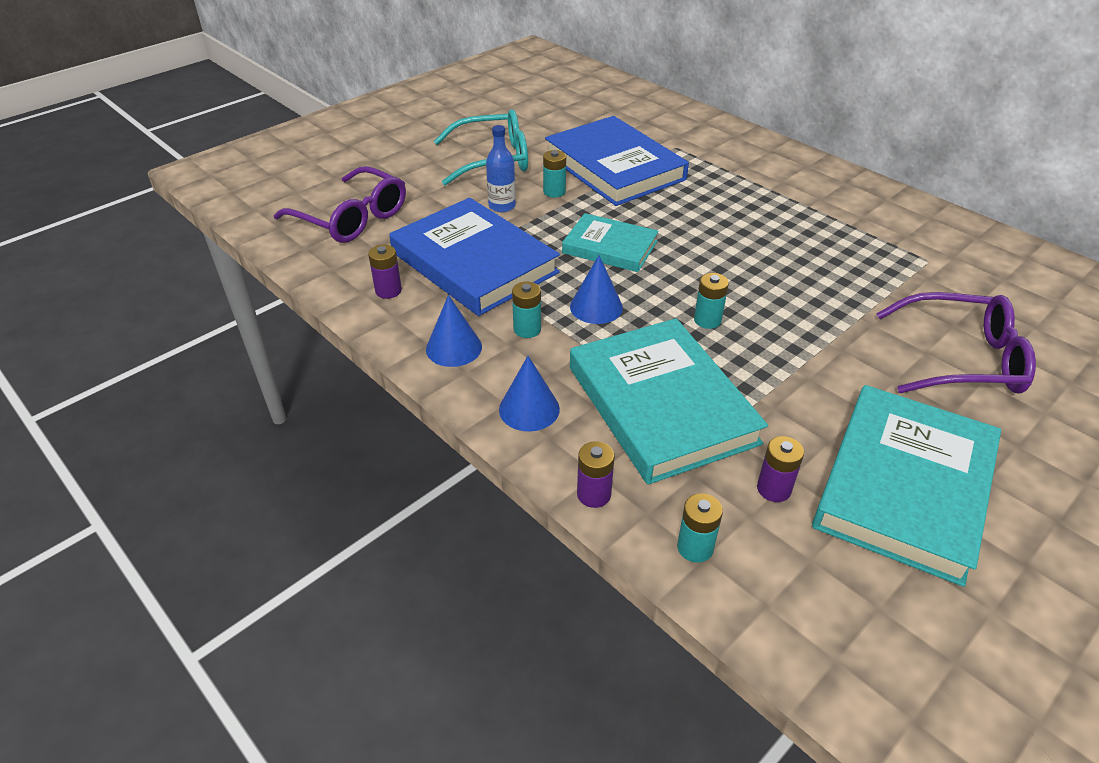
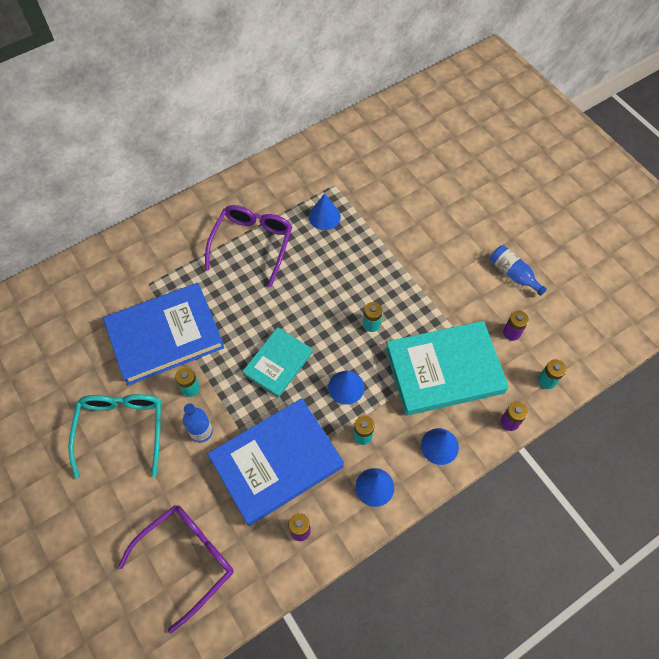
camera: 80 degrees left, 20 degrees up
turquoise book [812,385,1001,587] -> blue bottle [490,245,547,296]
purple glasses [876,292,1036,394] -> purple glasses moved to [205,205,292,287]
none -> blue cone [309,193,341,230]

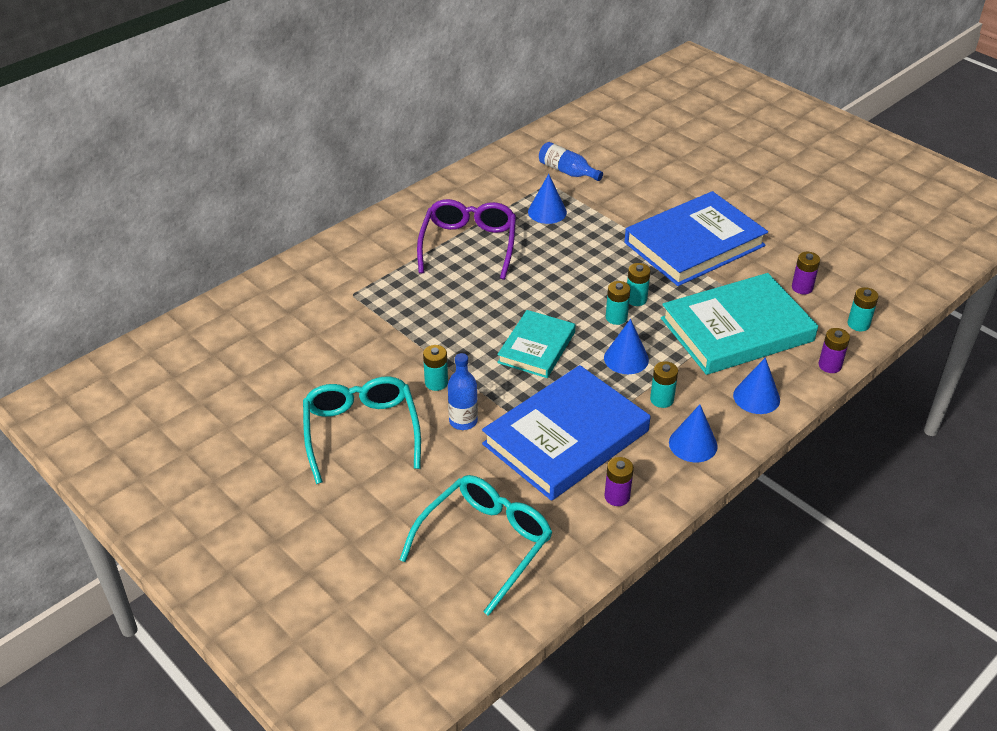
camera: 10 degrees left, 20 degrees down
blue book [103,283,225,385] -> blue book moved to [624,191,768,286]
purple glasses [118,505,234,633] -> turquoise glasses [400,475,553,616]
blue bottle [490,245,547,296] -> blue bottle moved to [539,142,603,181]
none -> turquoise battery [606,281,630,325]

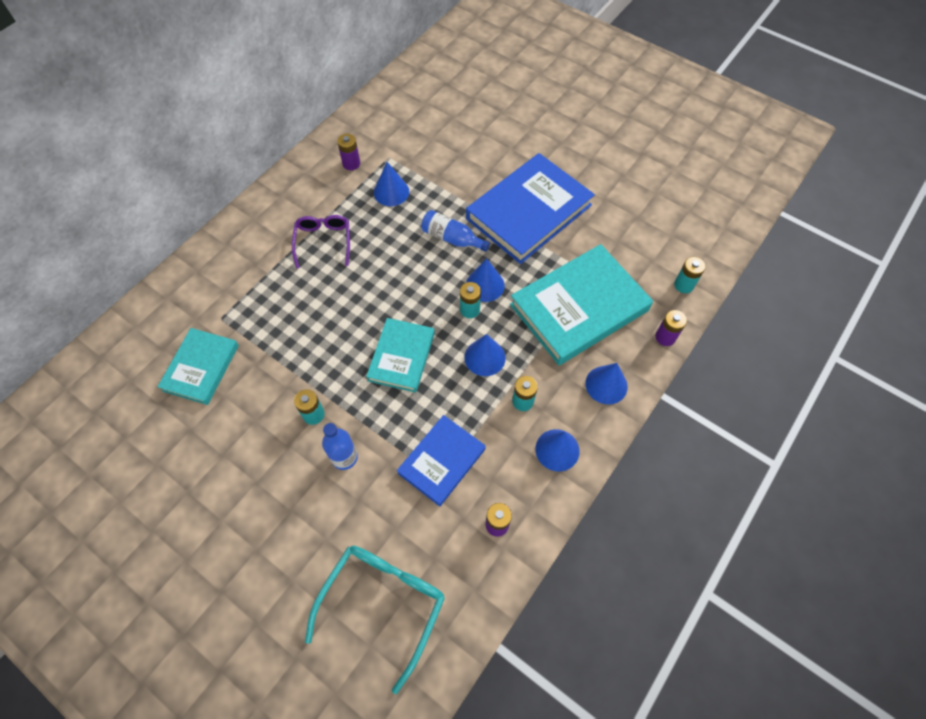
camera: 10 degrees left, 20 degrees up
turquoise glasses [303,376,421,484] -> none
purple glasses [417,199,516,280] -> purple glasses [292,215,350,268], size x0.65
blue book [482,365,650,501] -> blue book [397,415,486,506], size x0.58
blue bottle [539,142,603,181] -> blue bottle moved to [421,210,490,252]
turquoise battery [627,263,651,306] -> blue cone [466,258,505,302]
purple battery [792,252,820,294] -> purple battery moved to [337,134,360,170]
none -> turquoise book [157,328,239,405]

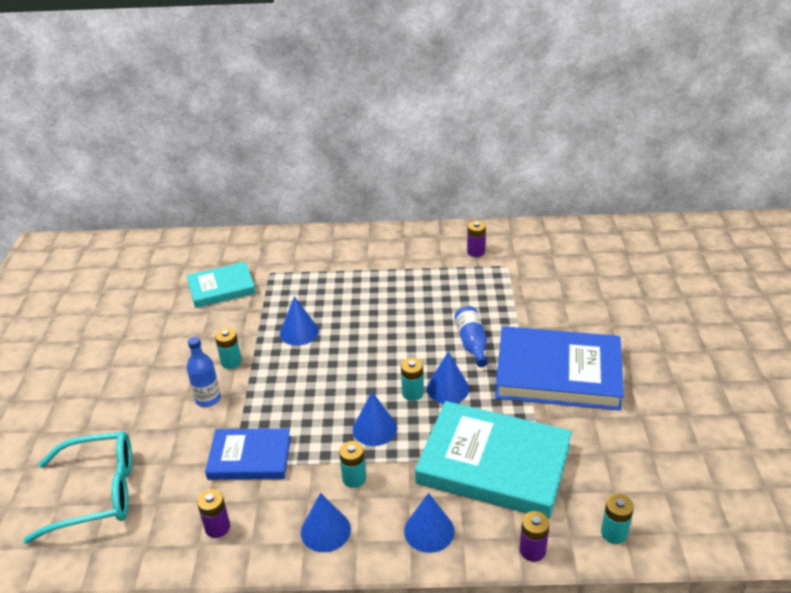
camera: 55 degrees right, 25 degrees down
purple glasses [292,215,350,268] -> none
turquoise book [366,318,435,393] -> none
blue cone [373,162,409,206] -> blue cone moved to [280,296,319,346]

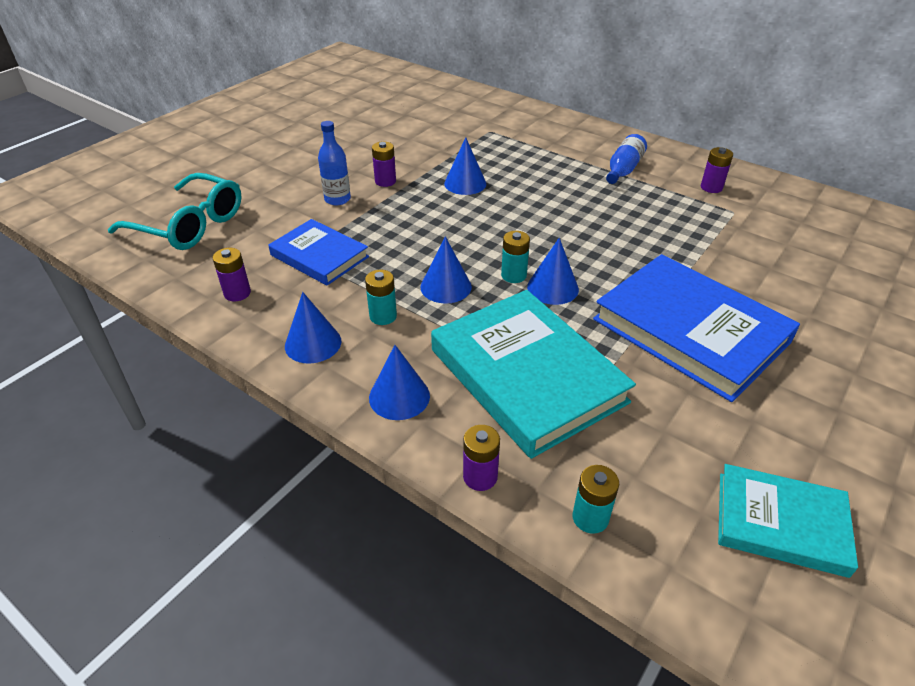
camera: 35 degrees right, 5 degrees up
turquoise book [187,262,256,308] -> turquoise book moved to [718,464,858,578]
turquoise battery [215,328,242,369] -> purple battery [372,141,396,187]
blue bottle [455,306,488,367] -> blue bottle moved to [606,134,647,184]

